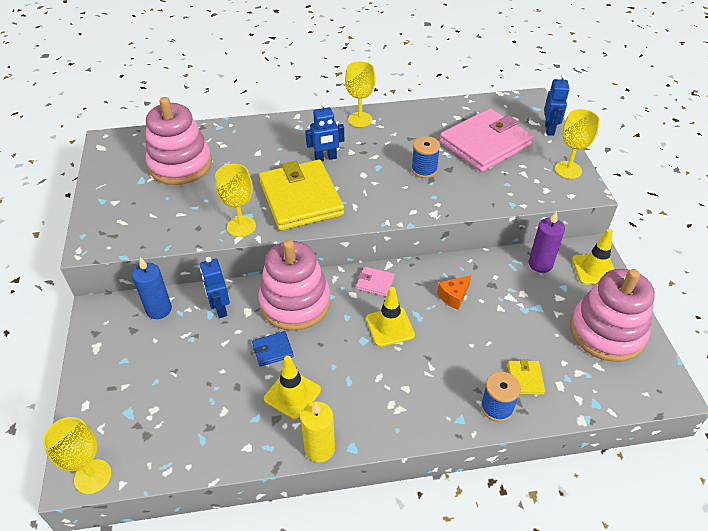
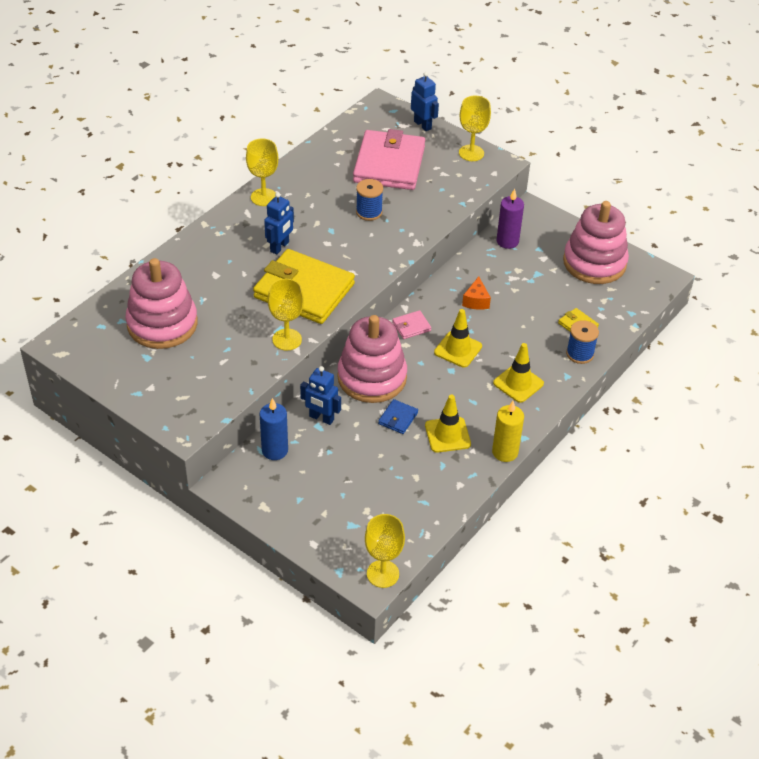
camera: 45 degrees left, 0 degrees up
yellow traffic cone [572,229,614,285] -> yellow traffic cone moved to [493,343,544,403]

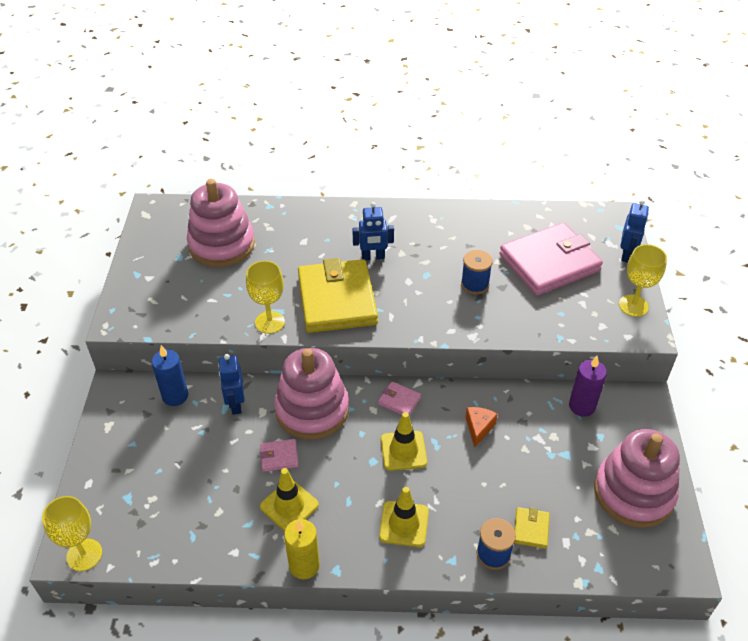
camera: 55 degrees right, 0 degrees up
yellow goblet [246,139,278,206] -> none
blue wallet [378,399,418,434] -> pink wallet [260,439,299,472]
orange cheese [462,276,491,310] -> orange cheese turned 135 degrees clockwise [465,407,498,448]

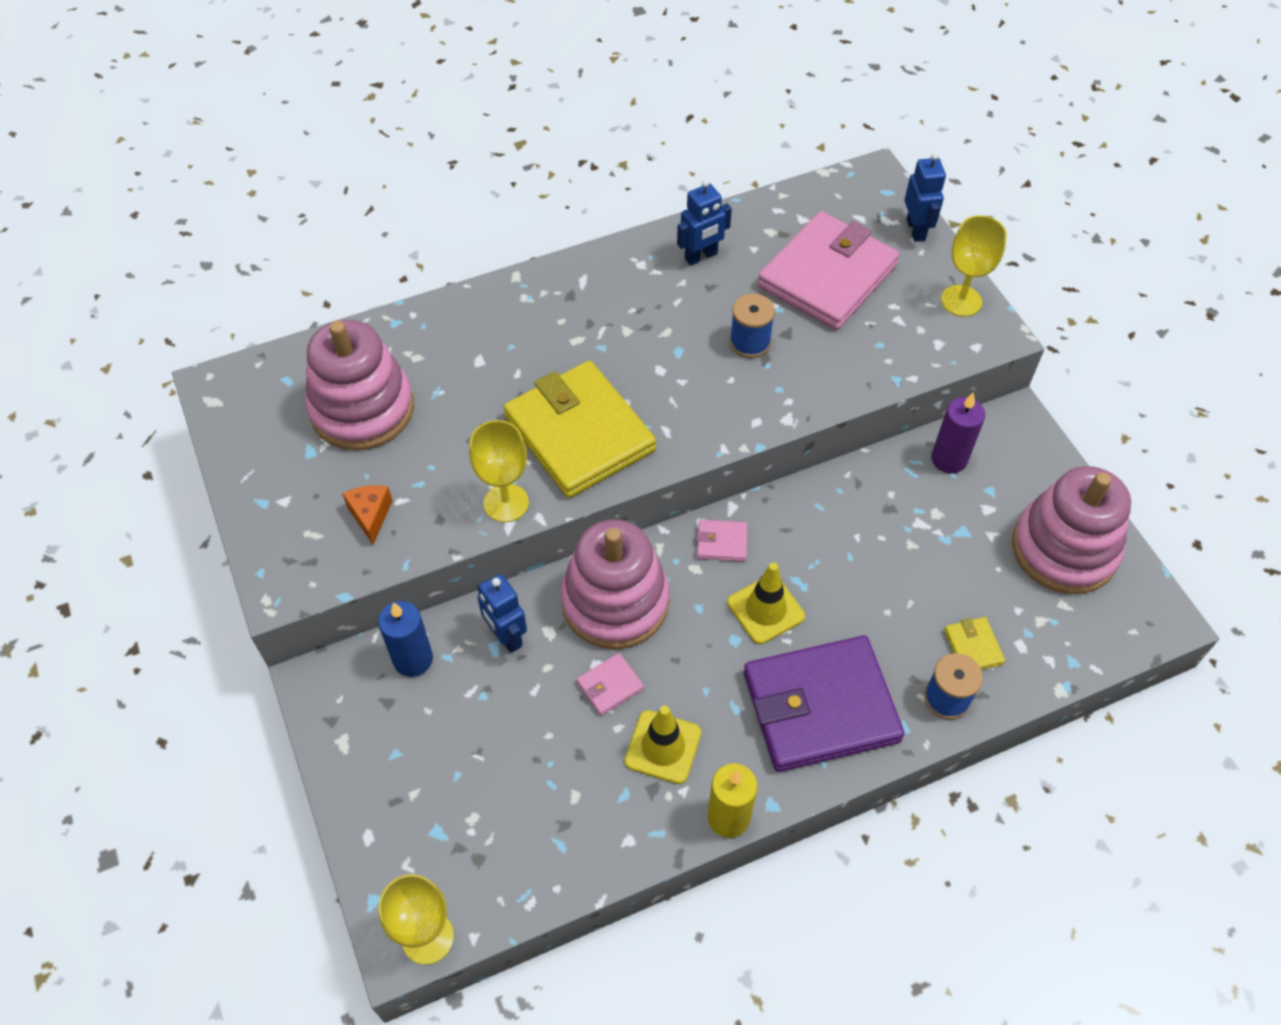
camera: 25 degrees left, 10 degrees up
blue robot [352,202,394,260] -> blue robot moved to [677,179,732,265]
yellow traffic cone [379,487,429,547] -> purple wallet [744,635,905,772]
orange cheese [465,407,498,448] -> orange cheese moved to [342,486,393,545]

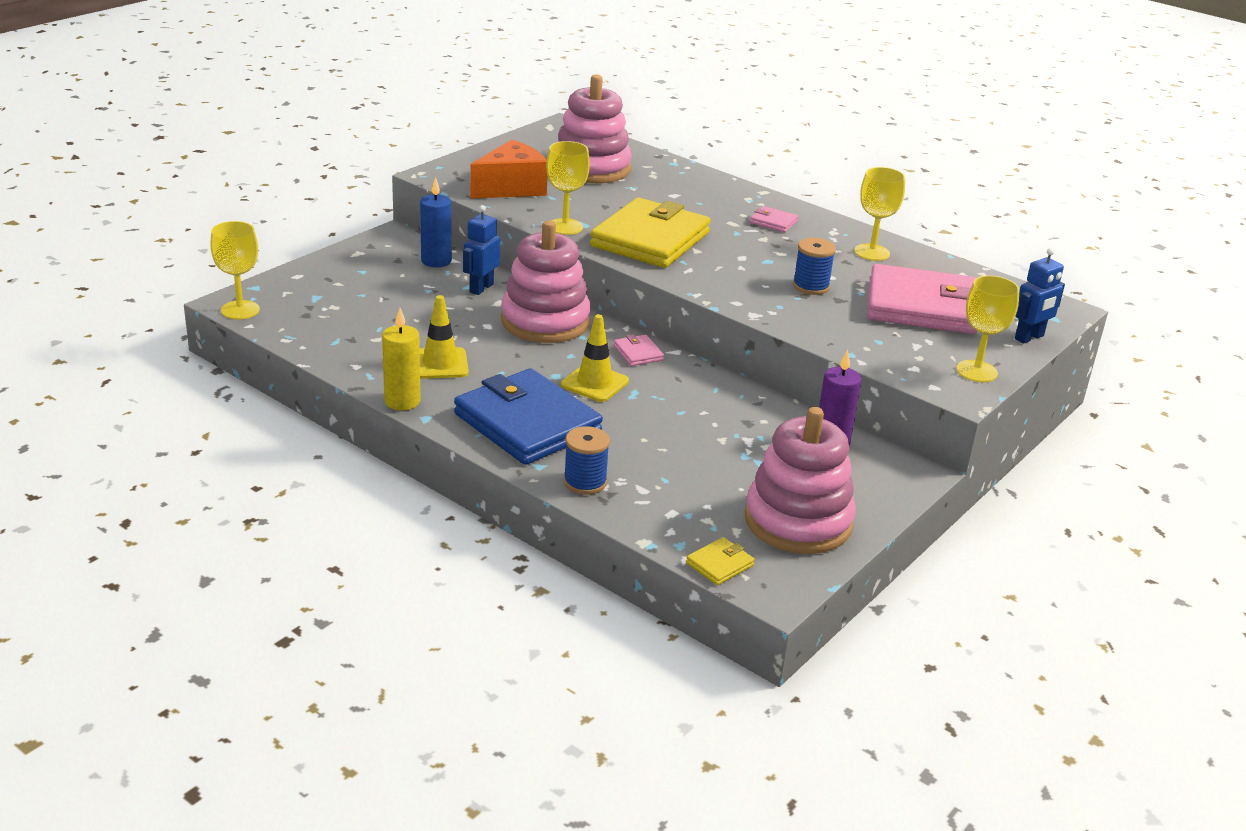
camera: 60 degrees right, 25 degrees down
orange cheese [342,486,393,545] -> orange cheese [470,140,547,199], size x1.90
pink wallet [577,653,644,716] -> pink wallet moved to [750,206,798,232]
blue robot [677,179,732,265] -> yellow goblet [854,167,905,261]
purple wallet [744,635,905,772] -> blue wallet [454,368,603,465]
yellow wallet [944,617,1005,670] -> yellow wallet moved to [686,537,755,585]

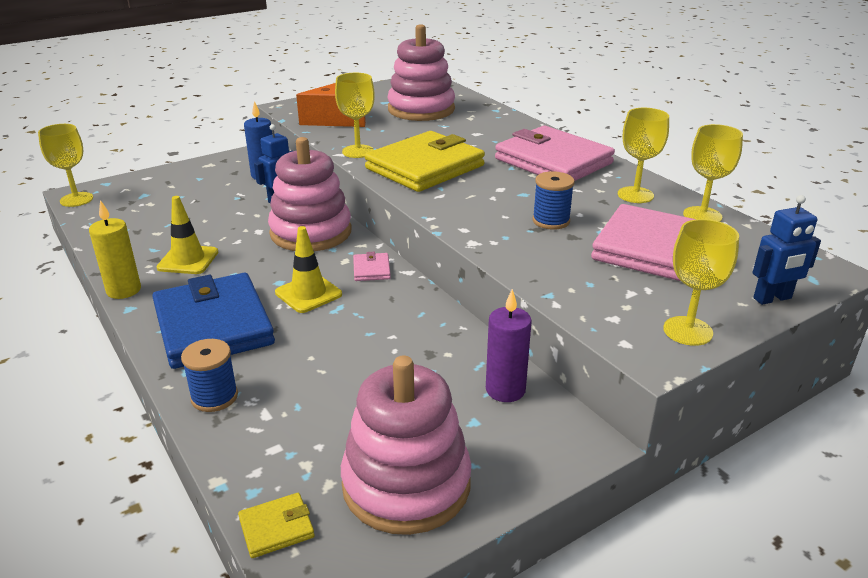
camera: 20 degrees right, 0 degrees up
pink wallet [750,206,798,232] -> pink wallet [495,126,615,181], size x2.49
none -> yellow goblet [683,124,743,222]

